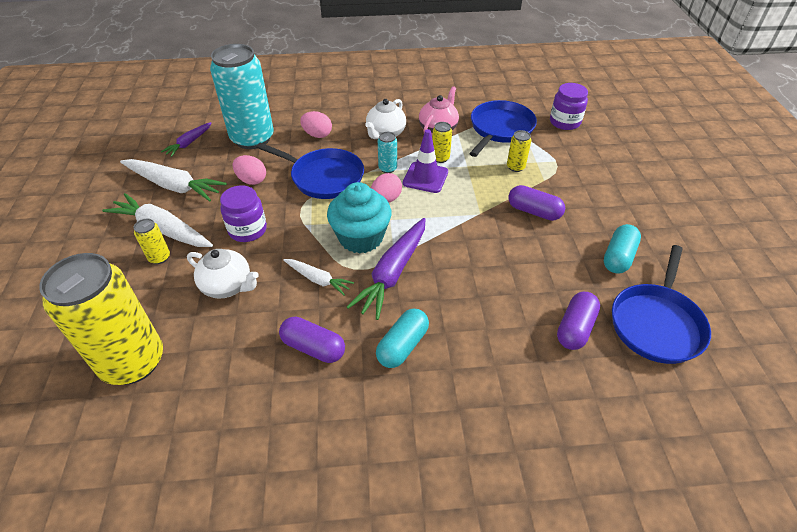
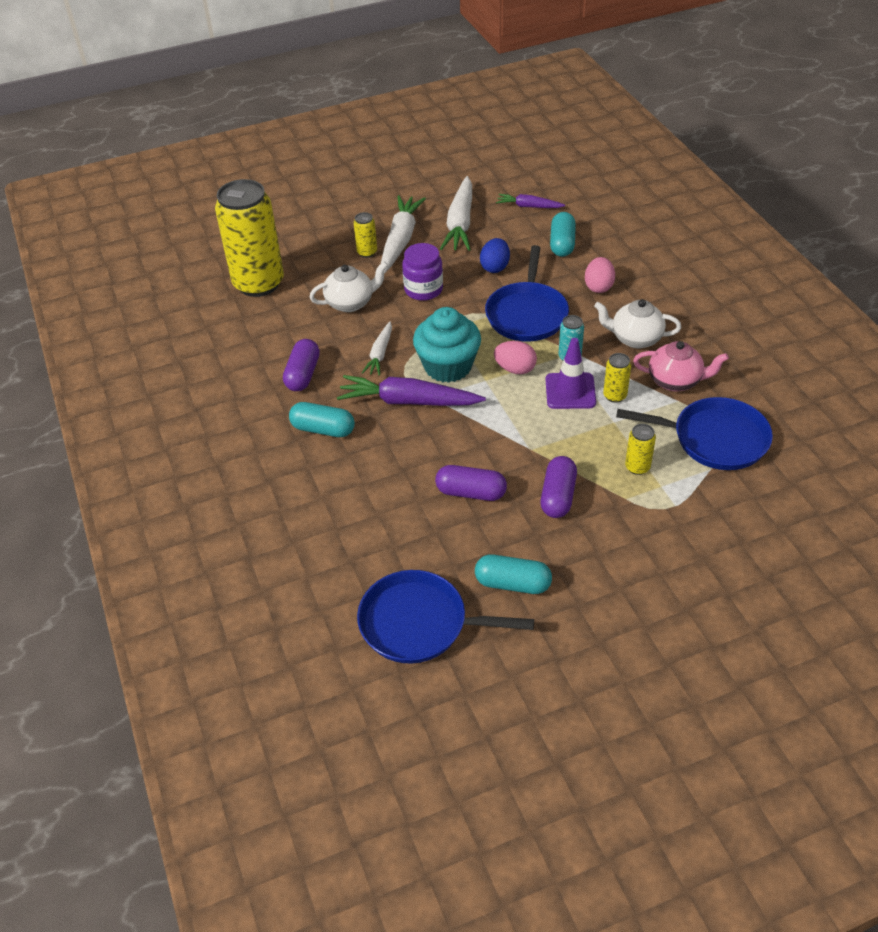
camera: 75 degrees right, 0 degrees up
white teapot [187,249,259,299] -> white teapot turned 120 degrees counterclockwise [309,262,388,312]
turquoise can [210,44,274,149] -> turquoise capsule [550,212,576,257]
pink egg [233,155,266,185] -> blue egg [480,238,510,273]
purple jar [550,83,588,130] -> none
purple capsule [557,292,600,350] -> purple capsule moved to [435,465,507,501]

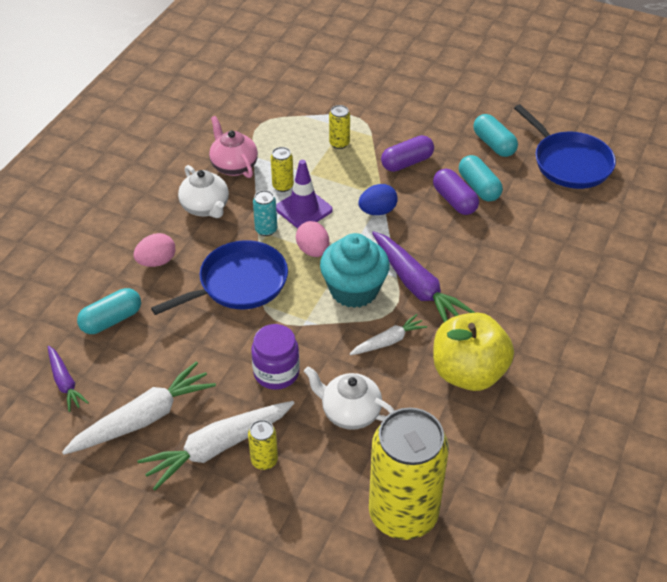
camera: 135 degrees left, 0 degrees up
purple capsule [283,339,320,391] -> yellow apple [433,313,514,391]
turquoise capsule [289,402,355,437] -> turquoise capsule moved to [459,155,503,202]
blue egg [480,238,510,273] -> blue egg moved to [358,184,398,215]
blue pan [616,397,773,470] -> none

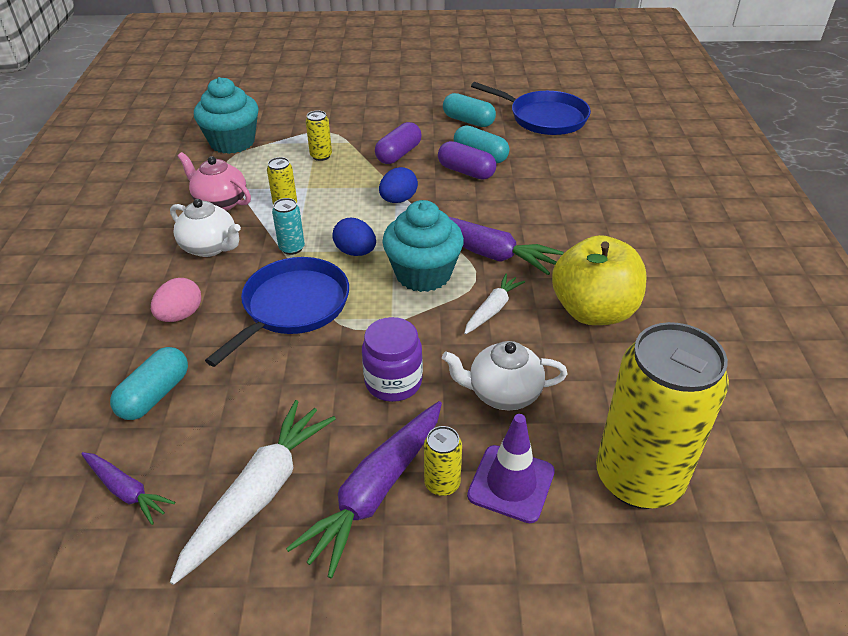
camera: 25 degrees left, 5 degrees down
white carrot [137,401,294,490] -> purple carrot [286,401,442,578]
purple traffic cone [276,160,333,229] -> purple traffic cone moved to [467,414,555,523]
pink egg [296,221,329,257] -> blue egg [332,218,376,256]
none -> turquoise cupcake [194,77,259,154]

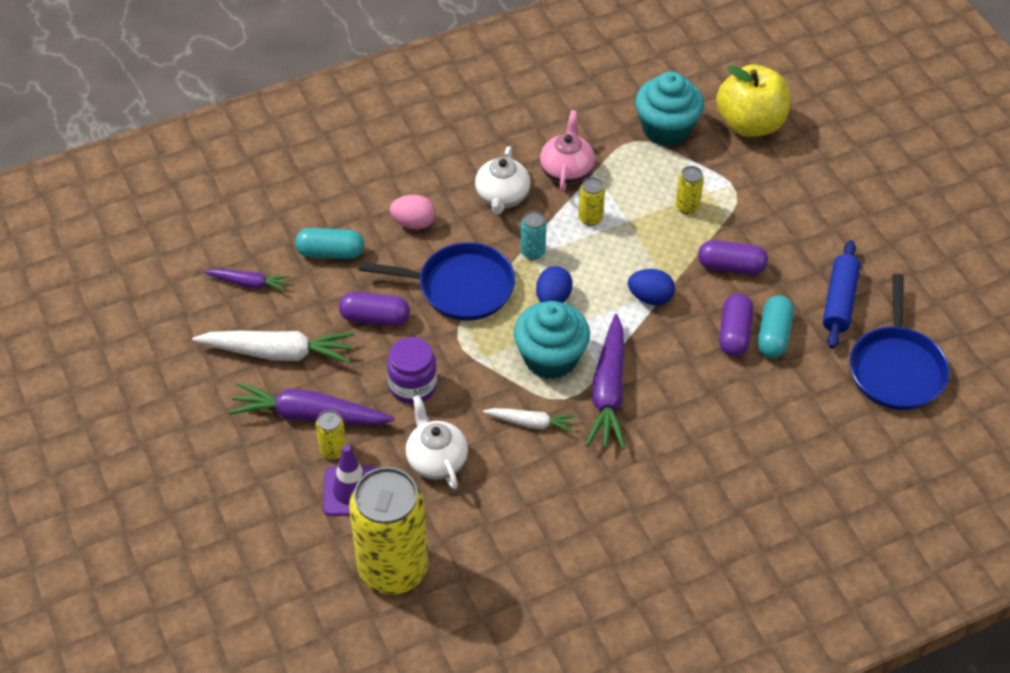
camera: 65 degrees right, 10 degrees up
purple carrot [81,452,175,525] -> purple carrot turned 90 degrees counterclockwise [204,269,291,292]
turquoise capsule [443,93,496,127] -> blue rolling pin [823,240,860,349]
yellow apple [552,235,647,325] -> yellow apple moved to [716,65,790,137]
none -> purple capsule [339,292,410,326]

